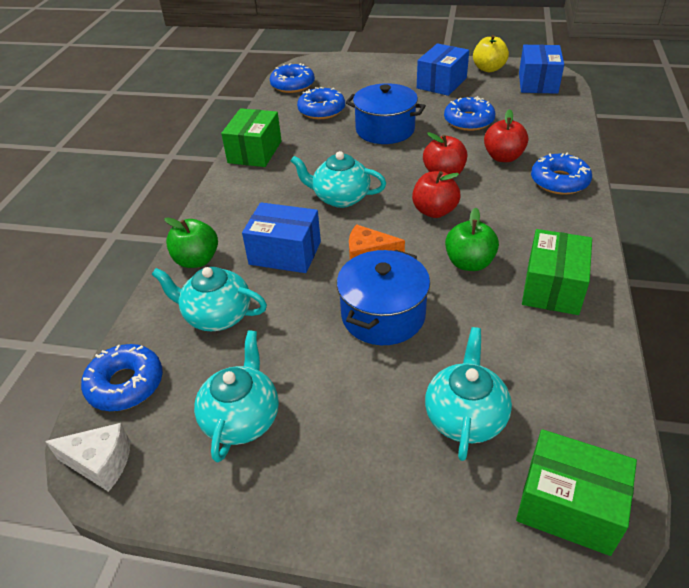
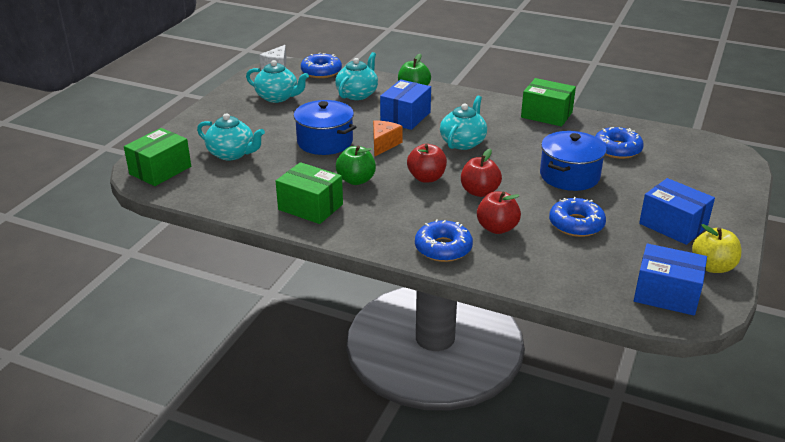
camera: 100 degrees right, 10 degrees down
blue donut [270,63,315,93] -> none

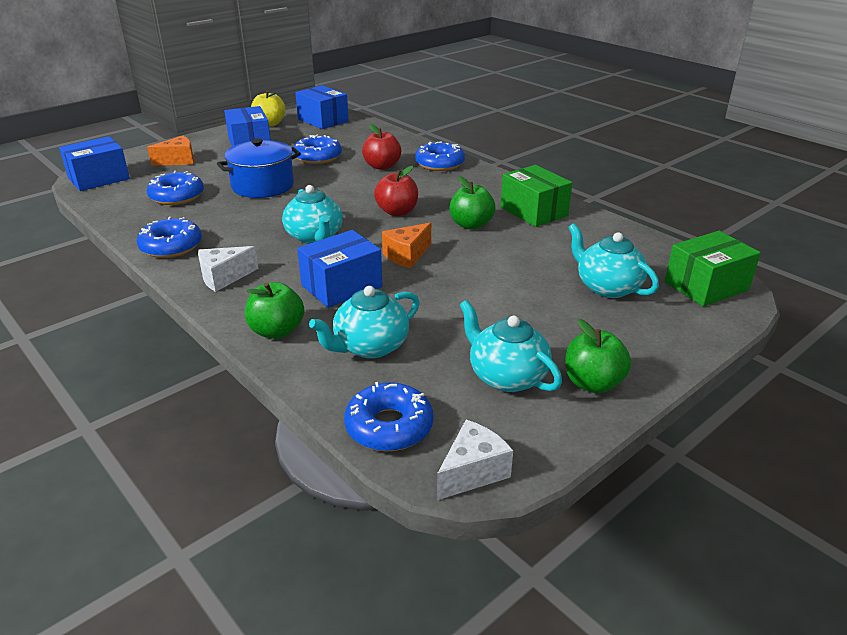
camera: 155 degrees left, 0 degrees up
blue pot [293,100,356,155] -> none
turquoise teapot [440,96,487,150] -> turquoise teapot turned 75 degrees counterclockwise [282,185,343,244]
red apple [461,149,502,197] -> none
green box [521,78,576,127] -> blue donut [137,217,202,258]
none -> blue box [59,136,130,191]
none -> orange cheese [147,136,194,166]
none -> white cheese [198,246,258,292]
none -> green apple [565,319,631,393]

